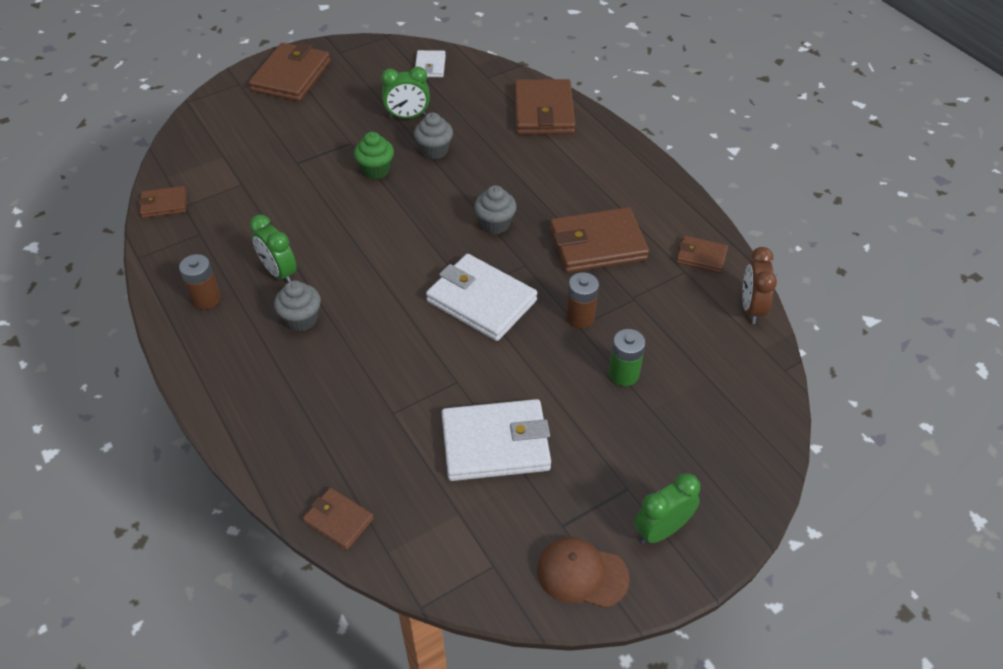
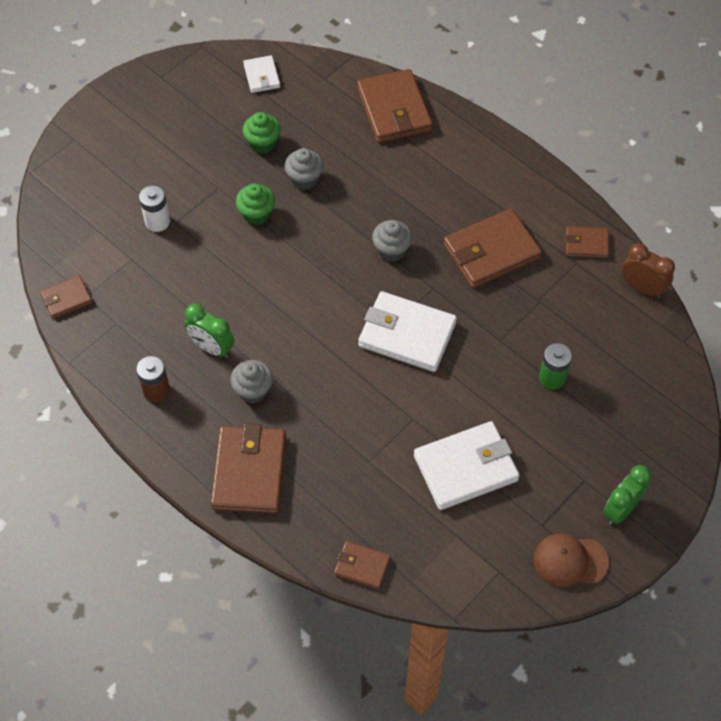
camera: 15 degrees left, 10 degrees up
brown wallet [249,43,330,102] -> brown wallet moved to [210,423,286,513]
green clock [381,67,430,118] -> green cupcake [243,112,281,154]
brown battery [566,272,599,328] -> none
brown clock [742,247,777,324] -> brown clock turned 135 degrees clockwise [622,243,675,298]
none -> white battery [139,186,170,232]

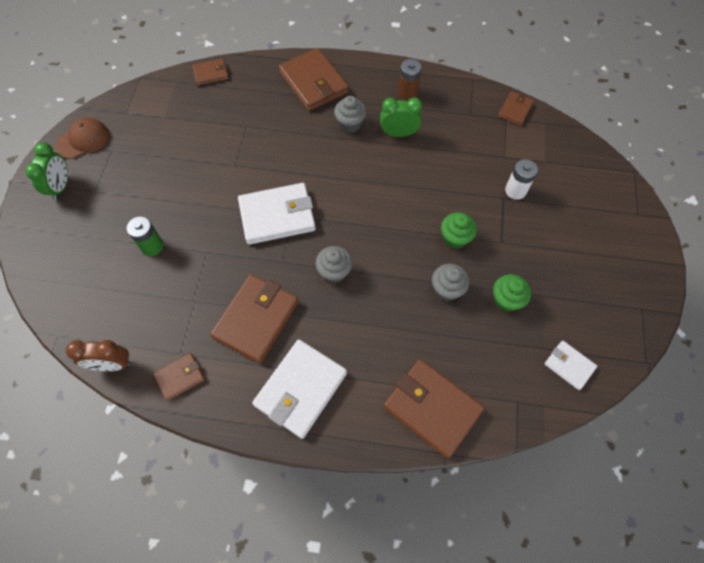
camera: 145 degrees right, 5 degrees up
white wallet [414,421,520,510] -> white wallet moved to [252,339,347,439]

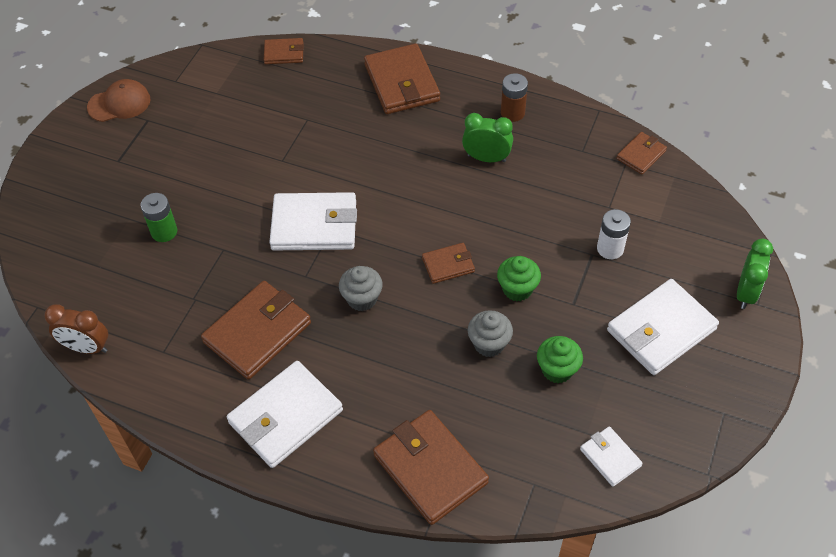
camera: 15 degrees right, 10 degrees down
green clock [26,142,68,200] -> green clock moved to [737,239,773,309]
brown wallet [153,353,205,401] -> brown wallet moved to [422,243,475,284]
grey cupcake [334,96,366,133] -> none
none -> white wallet [607,279,719,375]

